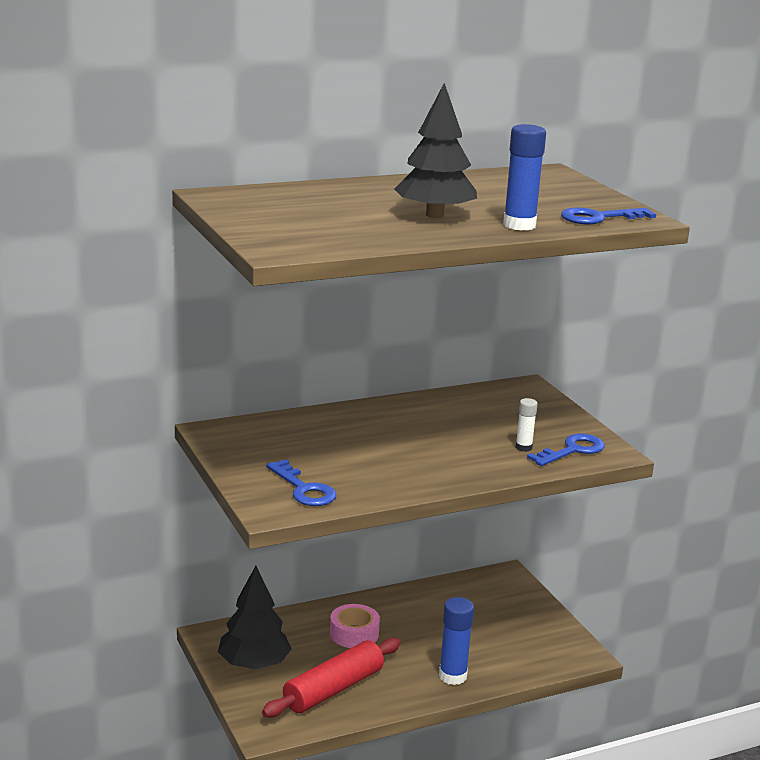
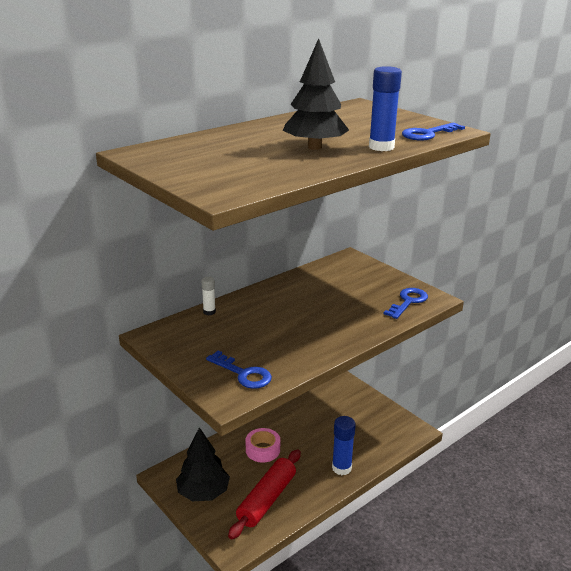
camera: 15 degrees left, 5 degrees up
white glue stick [515,398,538,452] -> white glue stick moved to [201,277,216,315]

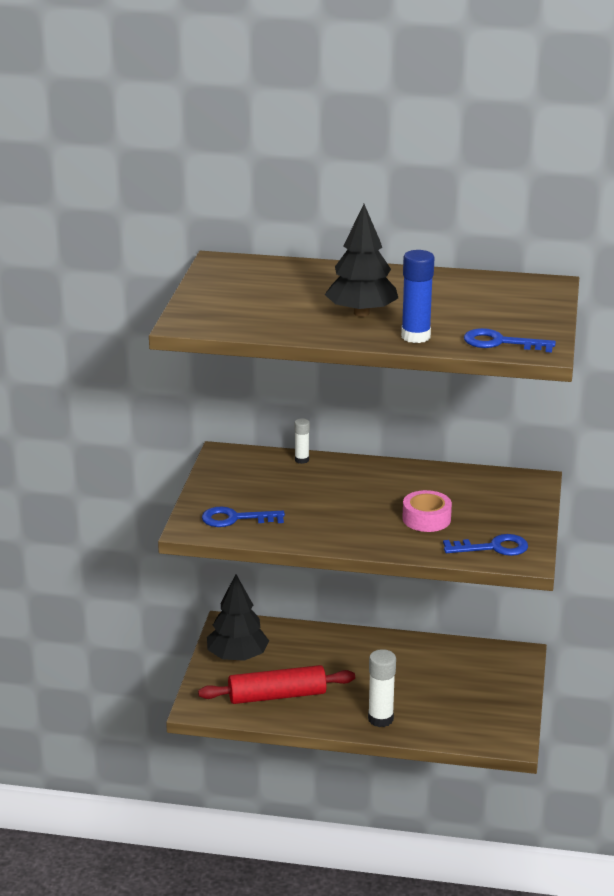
camera: 50 degrees right, 0 degrees up
blue key [206,350,272,389] -> blue key turned 90 degrees clockwise [202,507,285,527]
pink tape [245,428,280,463] -> pink tape moved to [402,490,452,532]
blue glue stick [332,416,356,475] -> white glue stick [368,649,396,727]

